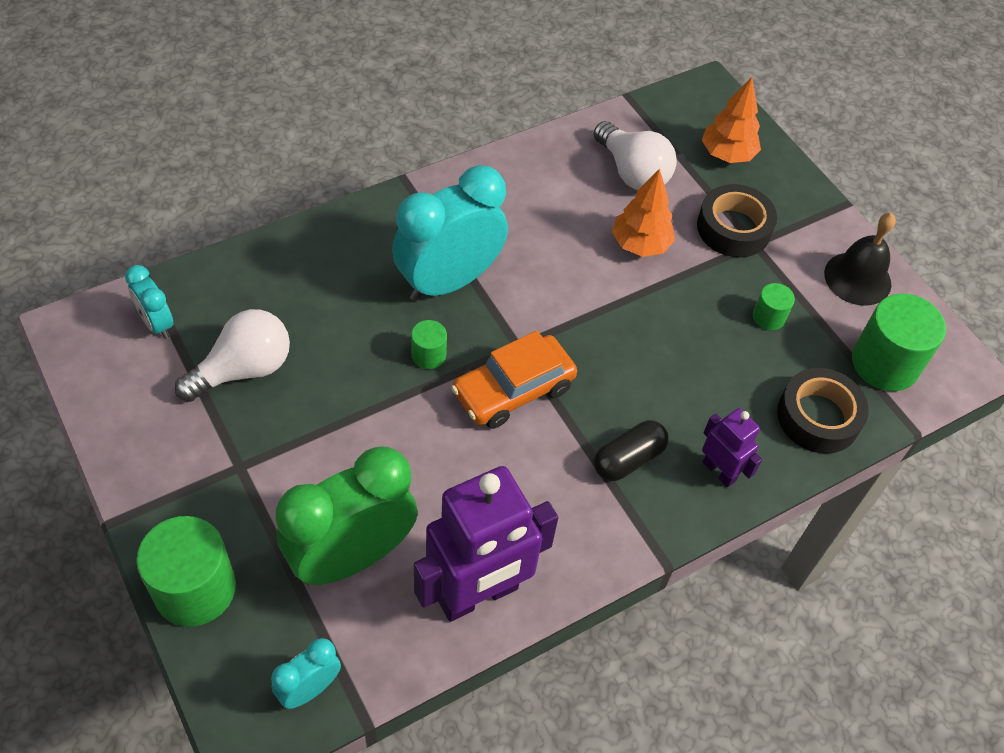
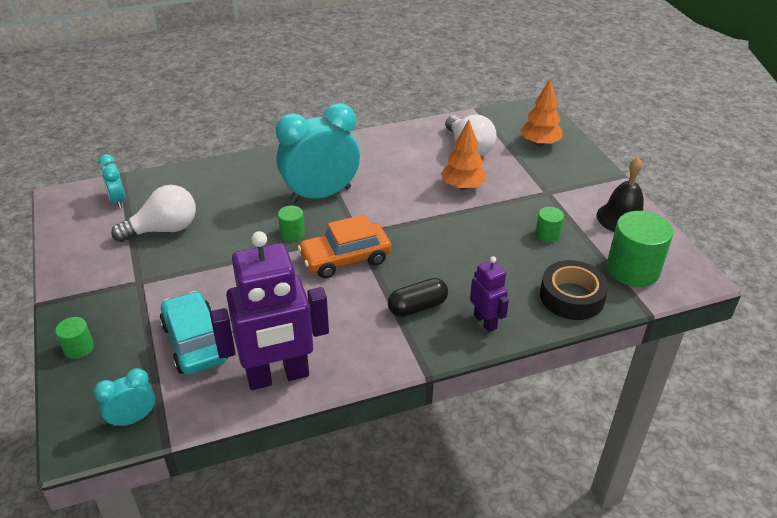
camera: 15 degrees right, 15 degrees down
green cylinder [136,516,236,626] -> green cylinder [55,317,94,359], size x0.50
green clock [276,446,418,585] -> turquoise car [160,291,228,375]
black tape [697,184,777,257] -> none

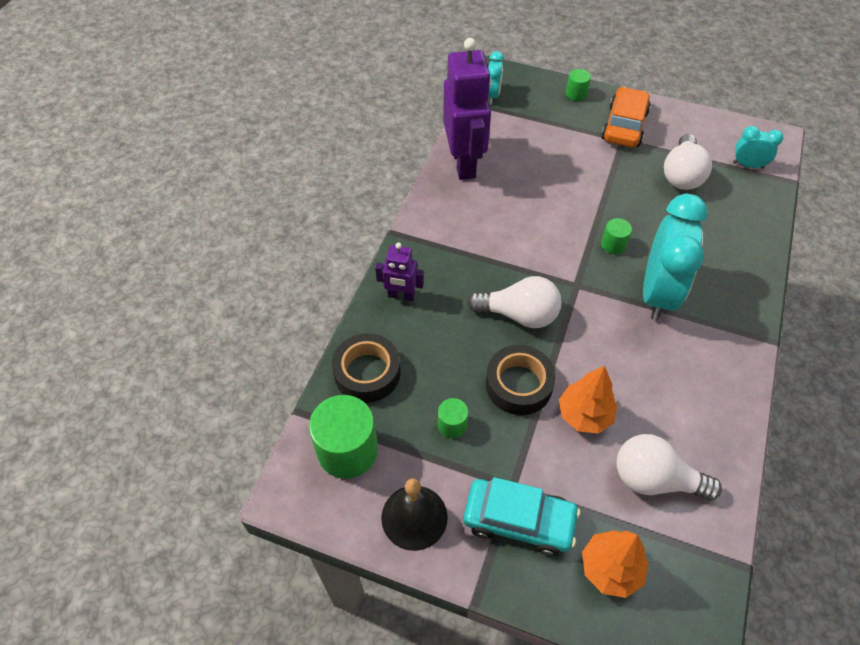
camera: 130 degrees right, 15 degrees up
turquoise car [160,291,228,375] -> turquoise car moved to [463,477,580,556]
purple robot [210,231,329,390] -> purple robot turned 150 degrees clockwise [443,38,491,180]
orange car [298,214,391,278] -> orange car moved to [601,87,651,147]
black capsule [388,278,448,317] -> none
none -> white light bulb [467,276,561,328]
none -> black tape [486,345,556,415]

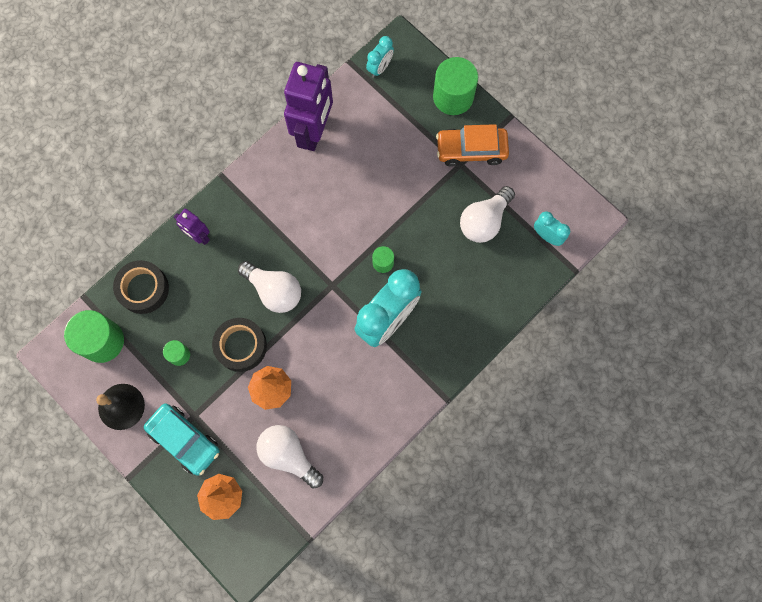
camera: 25 degrees right, 20 degrees up
green cylinder [566,69,591,101] -> green cylinder [433,57,478,115], size x2.01
orange car [601,87,651,147] -> orange car turned 135 degrees counterclockwise [436,124,509,167]

